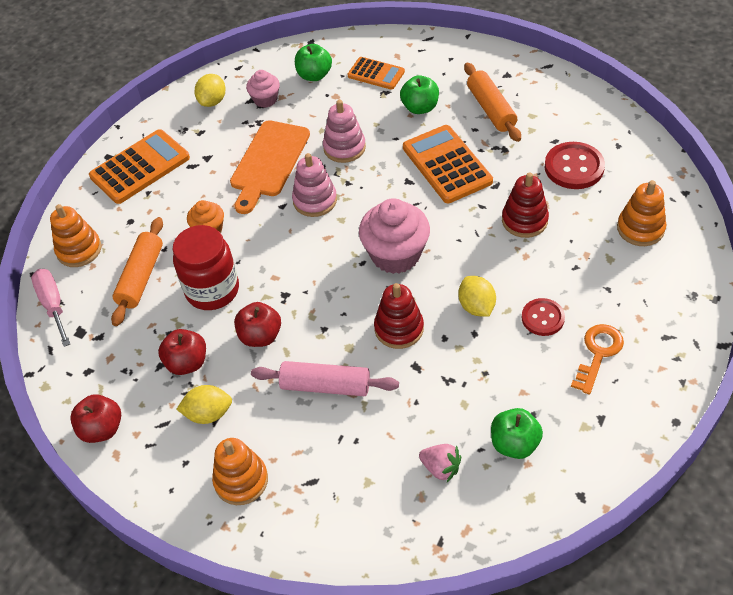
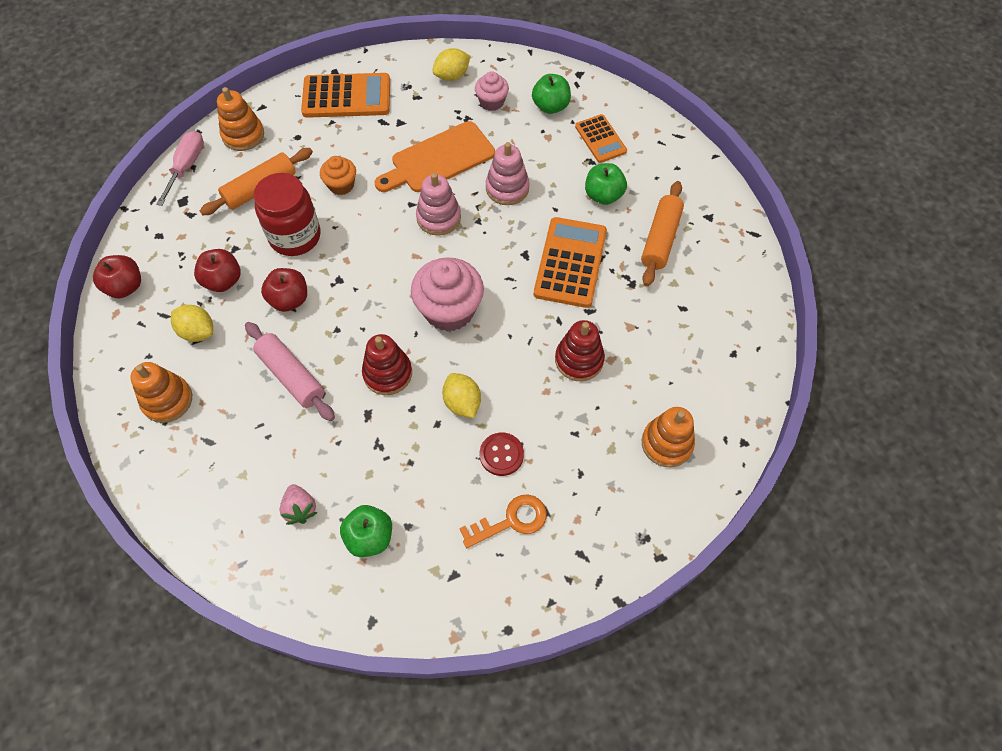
camera: 35 degrees right, 10 degrees up
yellow lemon [458,276,496,317] -> yellow lemon turned 45 degrees counterclockwise [442,373,481,418]
red button [544,142,605,189] -> none

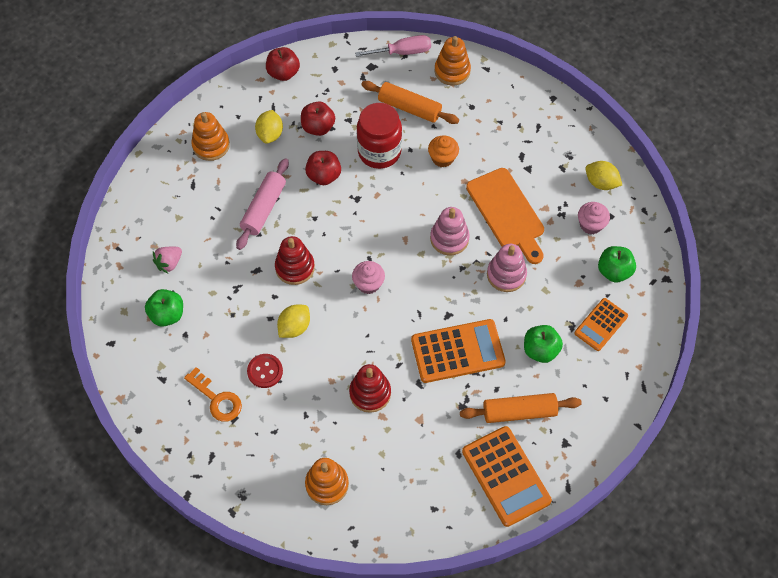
camera: 65 degrees right, 0 degrees up
orange calculator [301,73,390,118] -> orange calculator moved to [462,426,552,527]
orange cutting board [375,121,495,192] -> orange cutting board turned 150 degrees counterclockwise [466,168,544,264]
pink cupcake [411,257,484,332] -> pink cupcake [352,261,385,294], size x0.55

